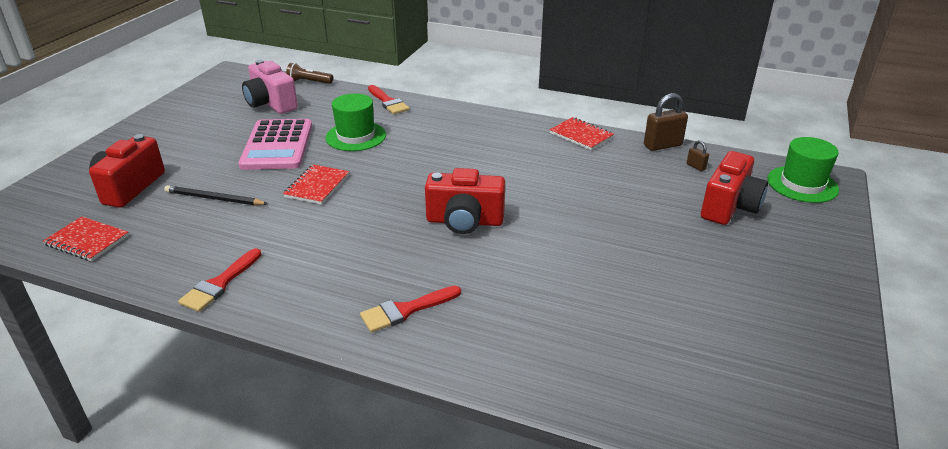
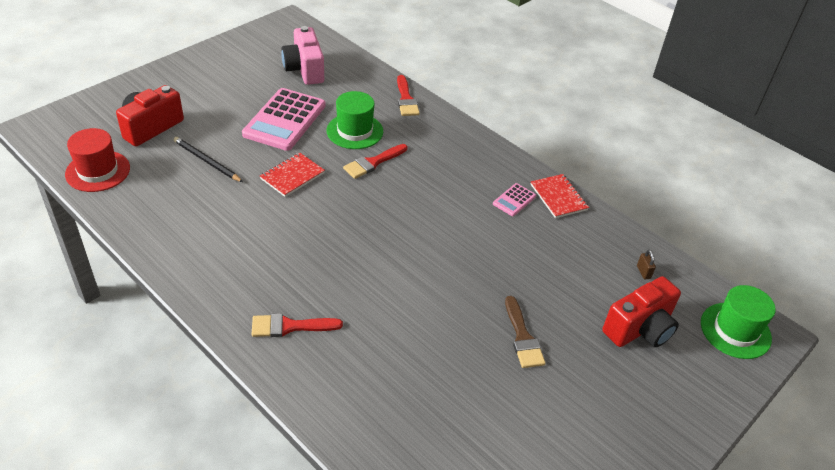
camera: 20 degrees right, 10 degrees up
red notebook [43,216,129,261] -> red hat [65,128,130,192]
red brush [178,248,262,312] -> red brush moved to [343,144,407,179]
brown flashlight [286,63,333,84] -> none
red camera [425,168,505,234] -> none
brown padlock [644,93,688,151] -> none
none -> pink calculator [493,183,536,216]
none -> brown brush [505,296,546,368]

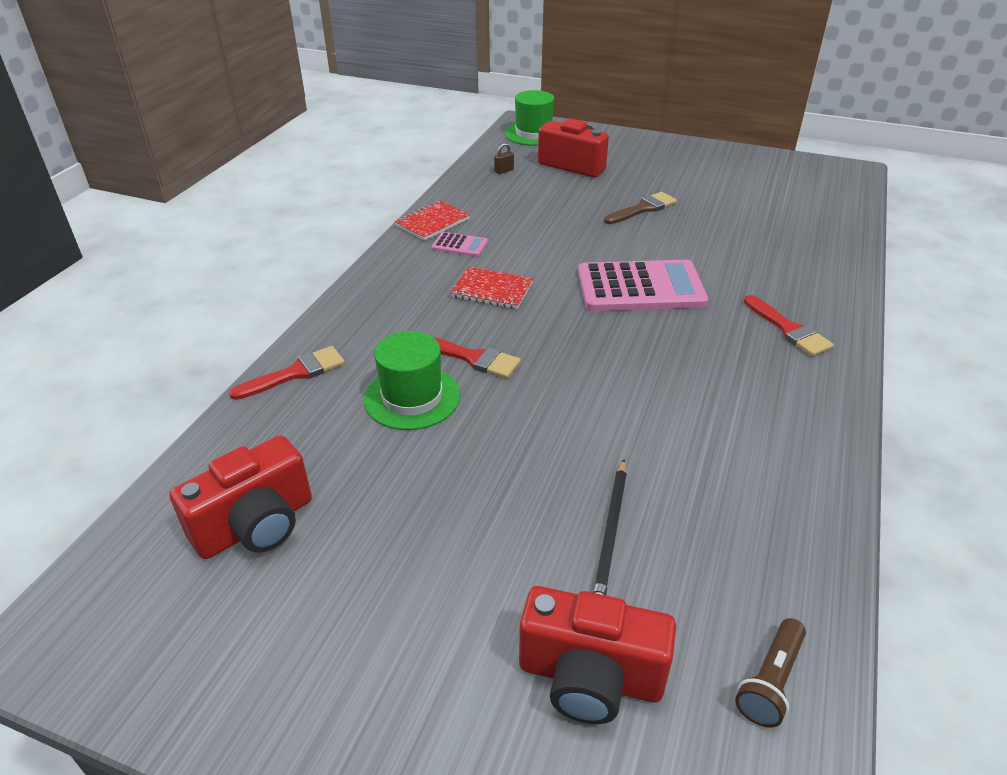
camera: 110 degrees left, 5 degrees down
red hat [65,128,130,192] -> brown flashlight [735,618,806,728]
pink calculator [242,88,326,151] -> pink calculator moved to [578,260,708,311]
red notebook [260,153,325,197] -> red notebook moved to [450,267,533,309]
pink camera [281,26,324,85] -> red camera [170,436,312,559]

